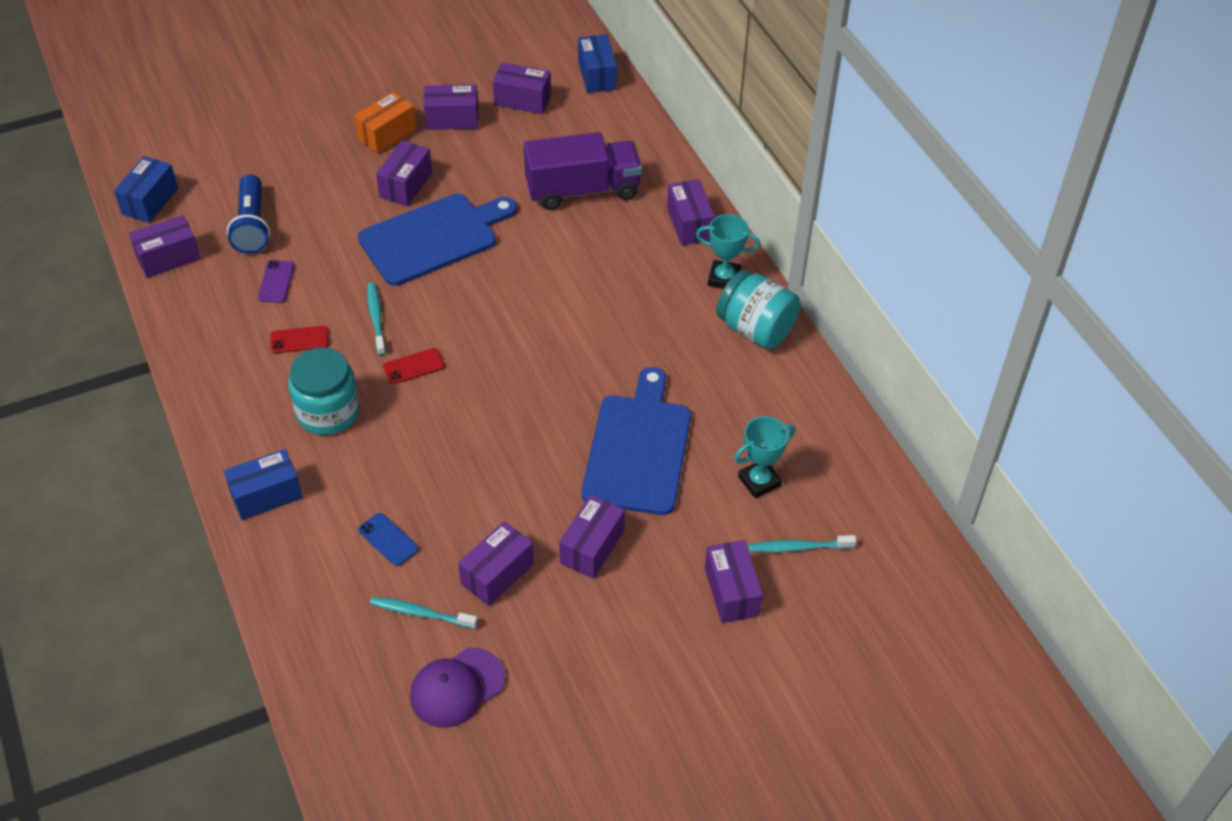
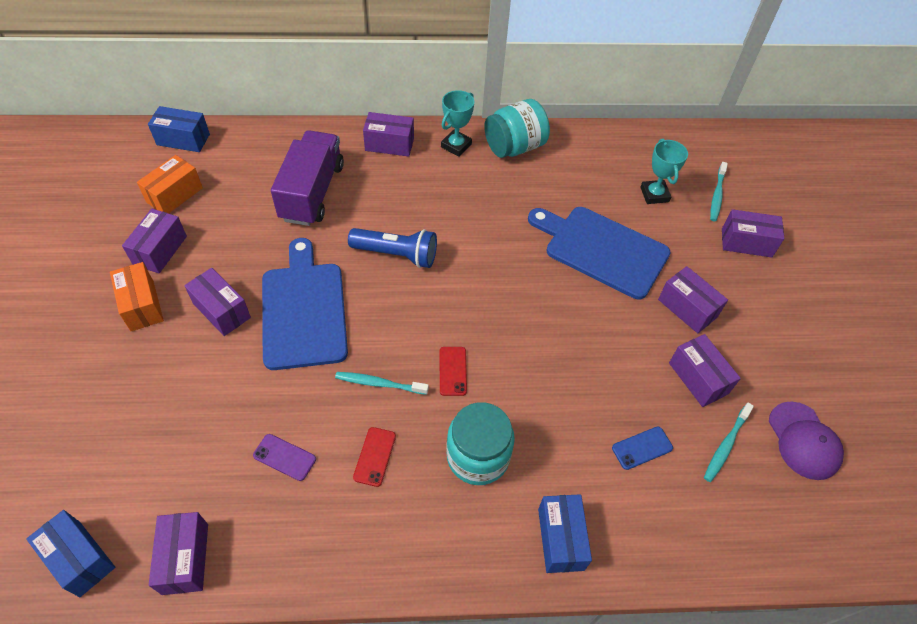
camera: 70 degrees left, 5 degrees up
blue flashlight [227,175,270,254] -> blue flashlight moved to [348,228,437,268]
purple box [493,63,551,114] -> orange box [137,155,203,214]

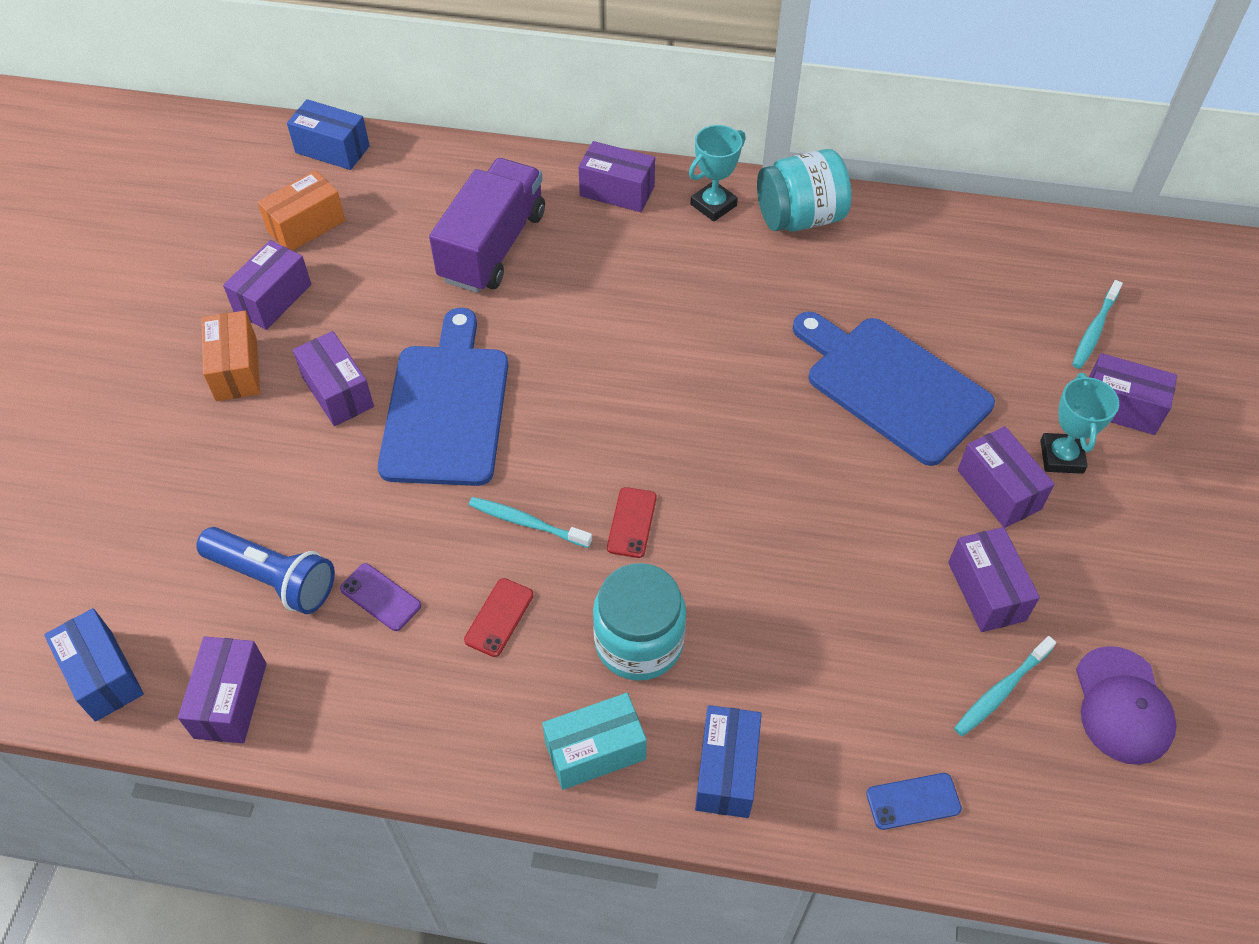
camera: 15 degrees right, 0 degrees up
blue flashlight [348,228,437,268] -> blue flashlight moved to [196,527,335,614]
blue phone [612,426,673,470] -> blue phone moved to [866,773,962,830]
turquoise trophy [640,139,688,204] -> turquoise trophy moved to [1040,373,1119,474]
none -> turquoise box [542,693,647,790]

